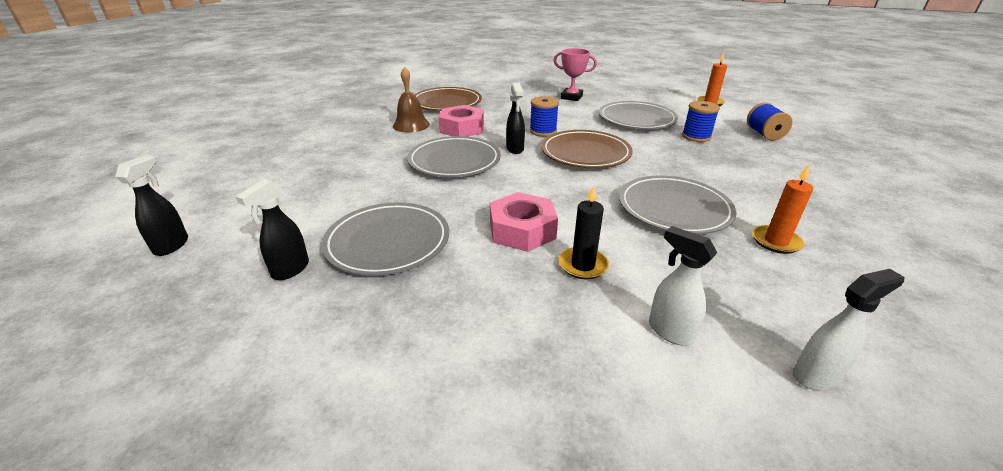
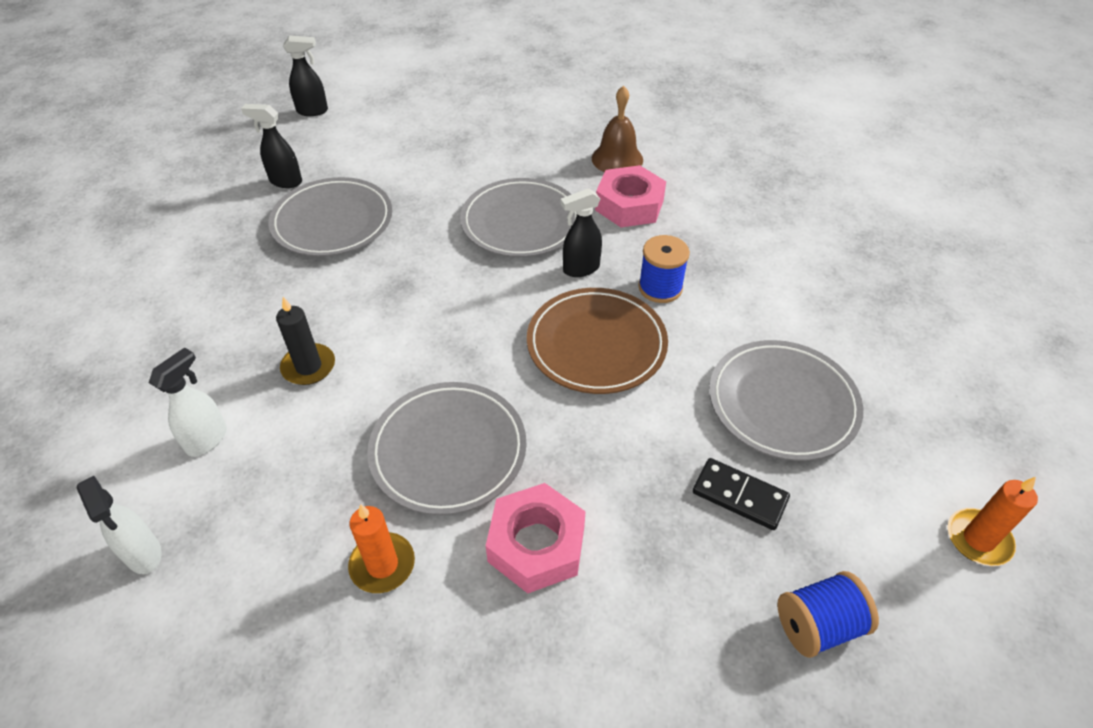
camera: 75 degrees right, 15 degrees up
brown plate [414,87,482,111] -> none
pink nut [490,192,558,252] -> pink nut moved to [486,483,586,593]
pink trophy [553,48,597,101] -> none
blue spool [682,101,720,142] -> black domino [693,458,790,530]

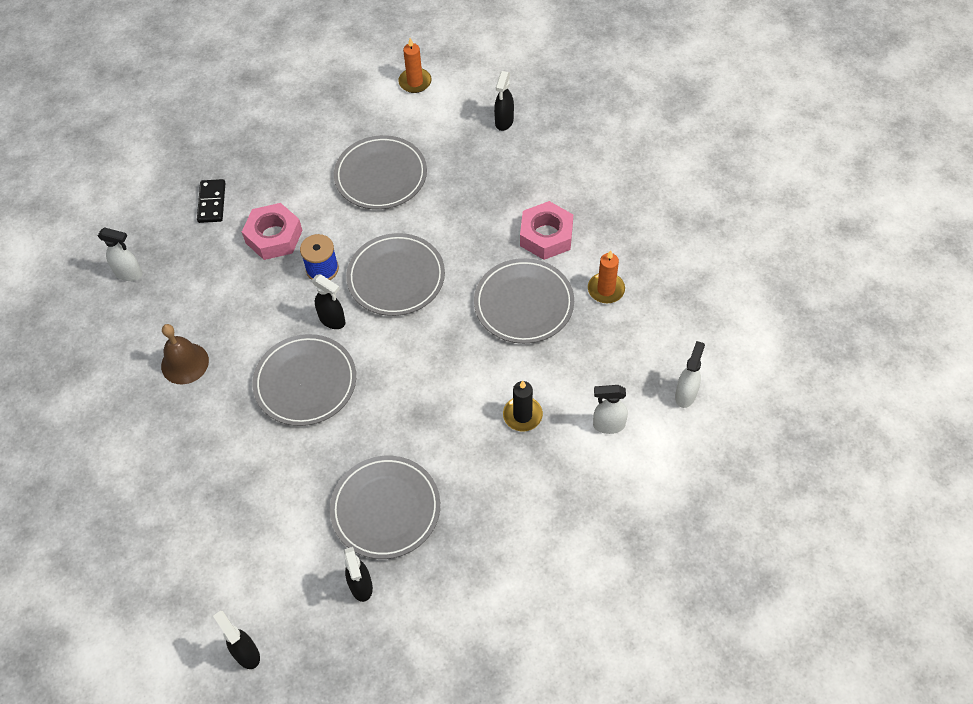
camera: 120 degrees left, 10 degrees up
brown plate [527,288,668,394] -> grey plate [346,233,445,316]
pink nut [595,165,666,227] -> pink nut moved to [242,203,303,260]
black domino [693,458,790,530] -> black domino moved to [197,179,225,223]
blue spool [777,571,879,658] -> black spray bottle [494,71,514,131]
none -> white spray bottle [98,227,143,281]

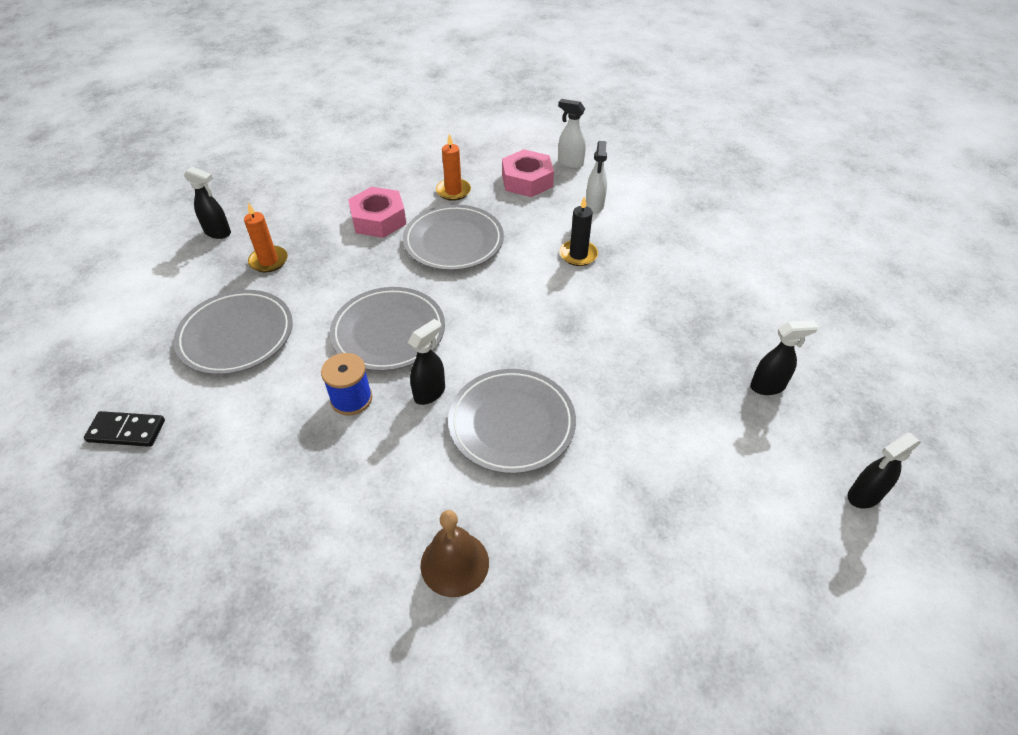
camera: 85 degrees left, 10 degrees down
white spray bottle [98,227,143,281] -> none
black domino [197,179,225,223] -> black domino moved to [84,411,165,447]
pink nut [242,203,303,260] -> pink nut moved to [502,149,554,197]
grey plate [330,456,440,559] -> none
orange candle [398,38,432,93] -> orange candle moved to [244,202,288,272]

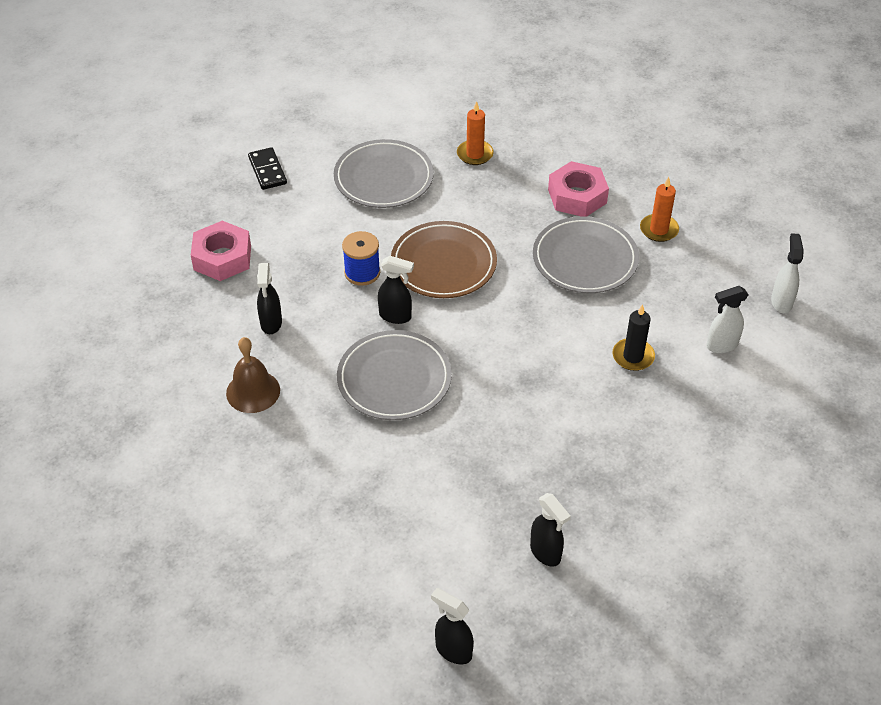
camera: 65 degrees right, 0 degrees up
black spray bottle [184,167,231,239] -> black spray bottle moved to [257,263,282,334]
grey plate [330,287,445,371] -> brown plate [391,221,497,298]
pink nut [502,149,554,197] -> pink nut moved to [191,221,251,281]

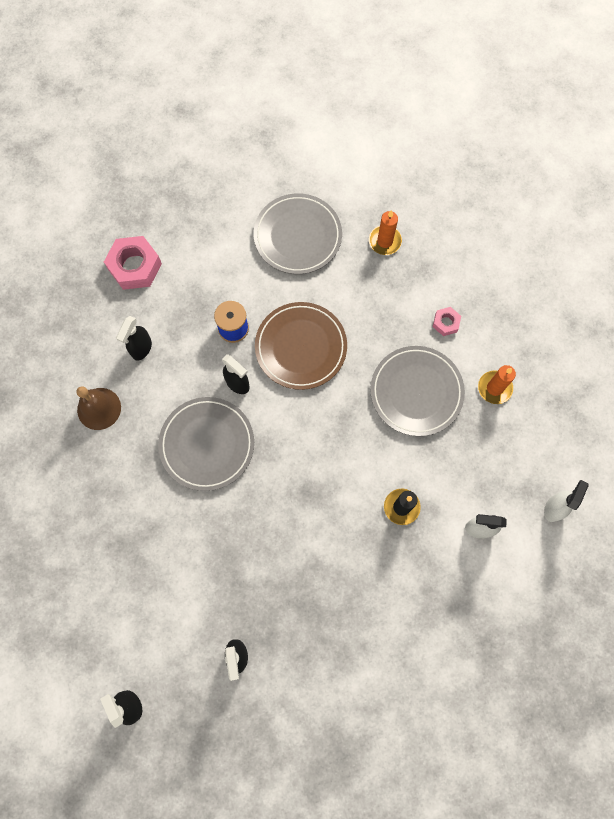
camera: 25 degrees right, 25 degrees up
black domino [248,147,287,190] -> none
pink nut [548,161,609,217] -> pink nut [433,307,461,336], size x0.52

